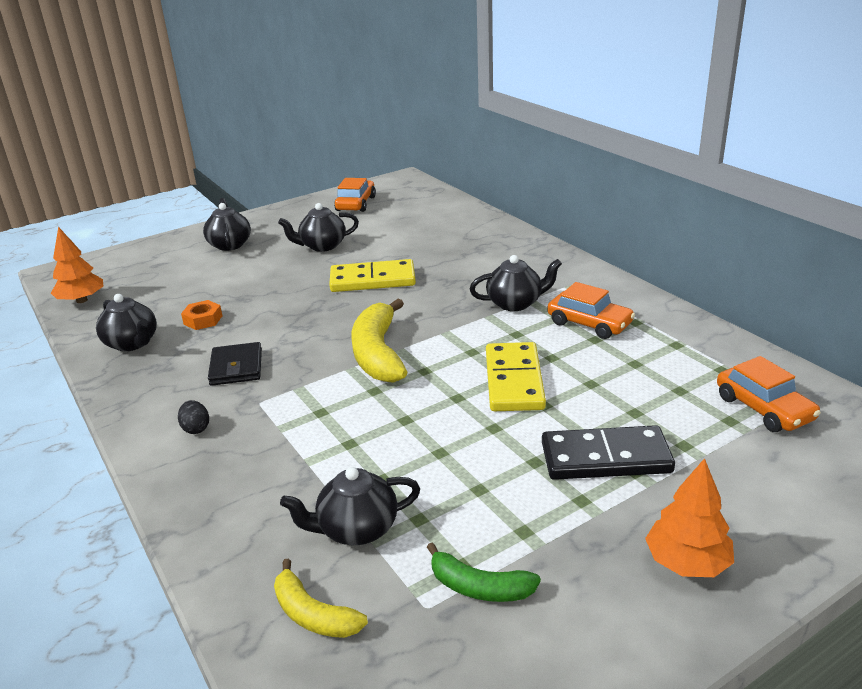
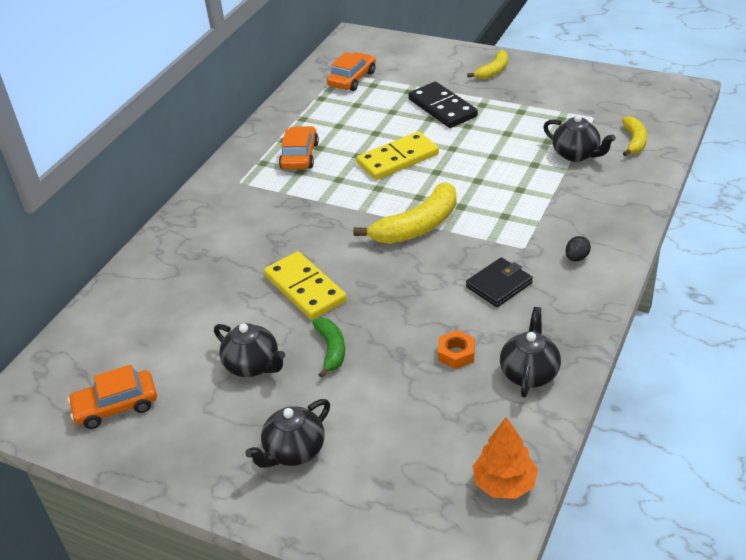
camera: 120 degrees left, 10 degrees up
green banana [427,542,541,602] -> green banana moved to [312,318,345,378]
black teapot [470,255,562,311] -> none
orange tree [645,458,734,577] -> yellow banana [467,50,508,79]

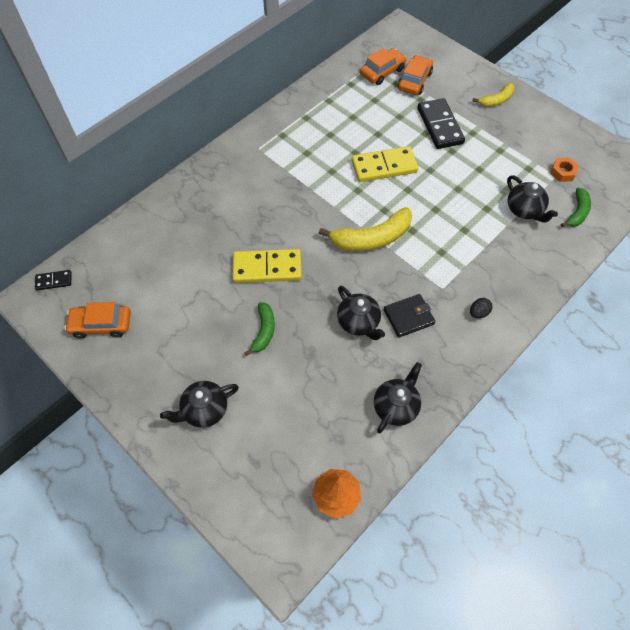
camera: 15 degrees right, 20 degrees up
black teapot [214,323,285,377] -> black teapot moved to [337,286,385,340]
yellow domino [264,252,347,320] -> yellow domino turned 75 degrees counterclockwise [233,249,302,283]
orange car [279,126,319,169] -> orange car moved to [398,55,433,95]
orange nut [438,330,475,369] -> orange nut moved to [550,158,579,182]
yellow banana [622,116,647,156] -> green banana [561,187,591,227]
none -> black domino [35,270,72,291]

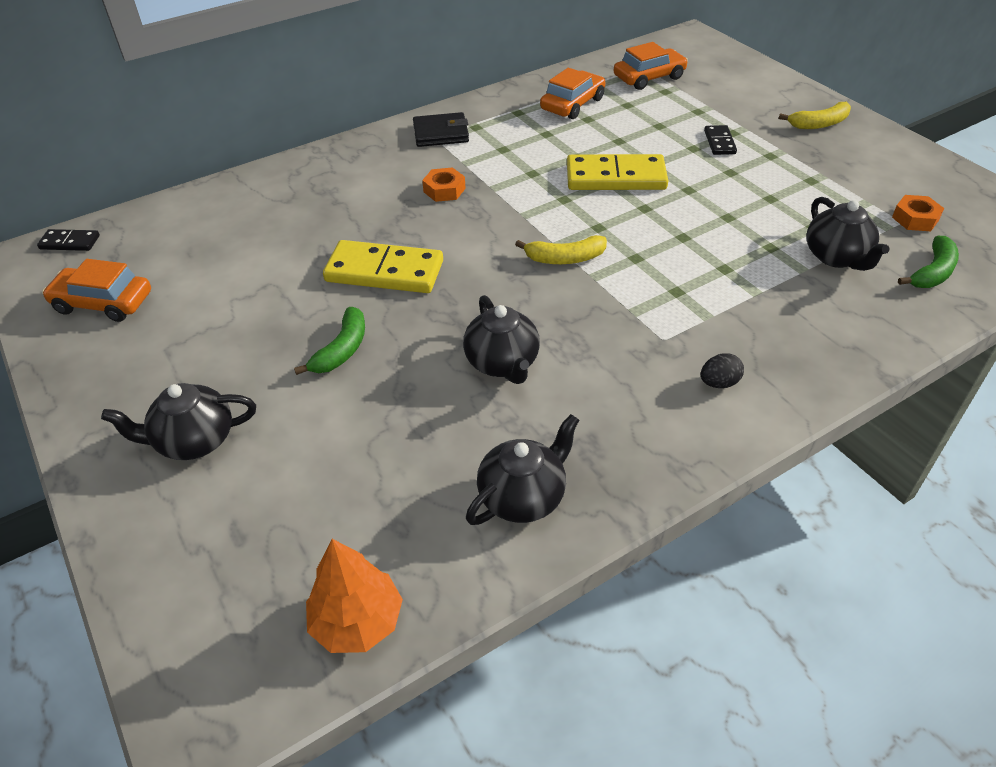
camera: 15 degrees right, 15 degrees down
yellow banana [319,207,412,251] -> yellow banana [515,235,607,264], size x0.58
black wallet [384,294,435,338] -> black wallet moved to [413,112,469,147]
orange car [398,55,433,95] -> orange car moved to [540,68,606,119]
black domino [417,98,465,149] -> black domino [704,125,737,155], size x0.51
none -> orange nut [422,167,466,202]

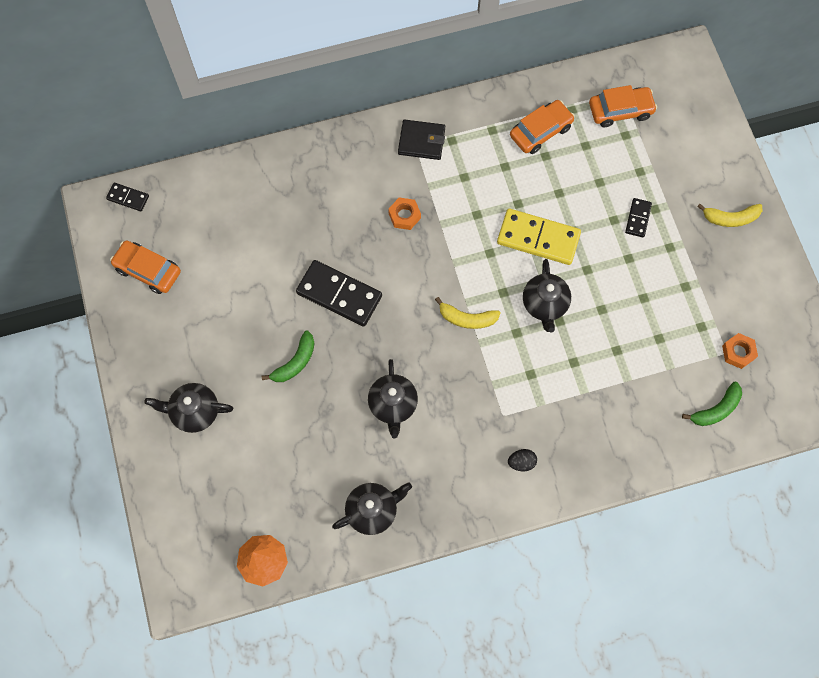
camera: 15 degrees right, 25 degrees up
yellow domino [323,240,443,293] -> black domino [296,260,382,327]
black teapot [807,197,890,271] -> black teapot moved to [523,259,571,333]

